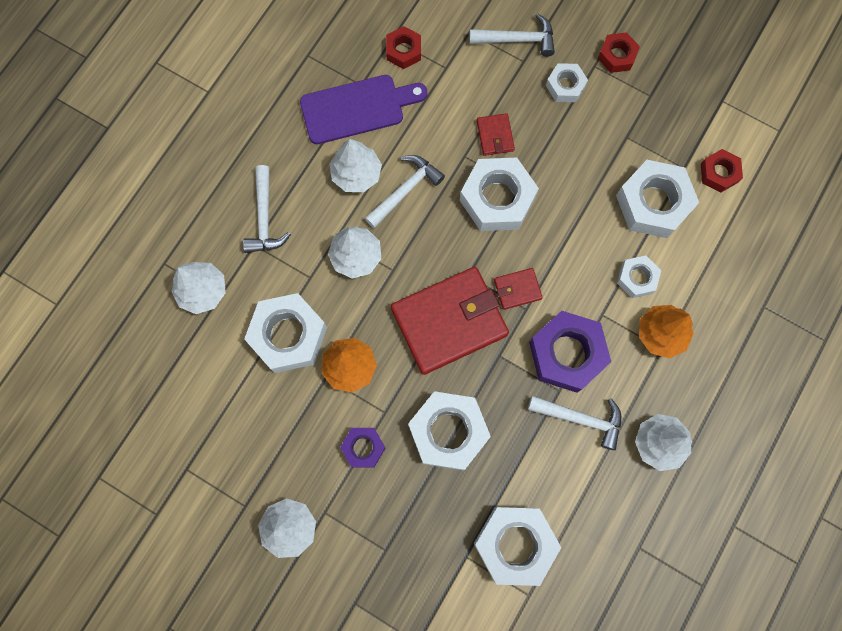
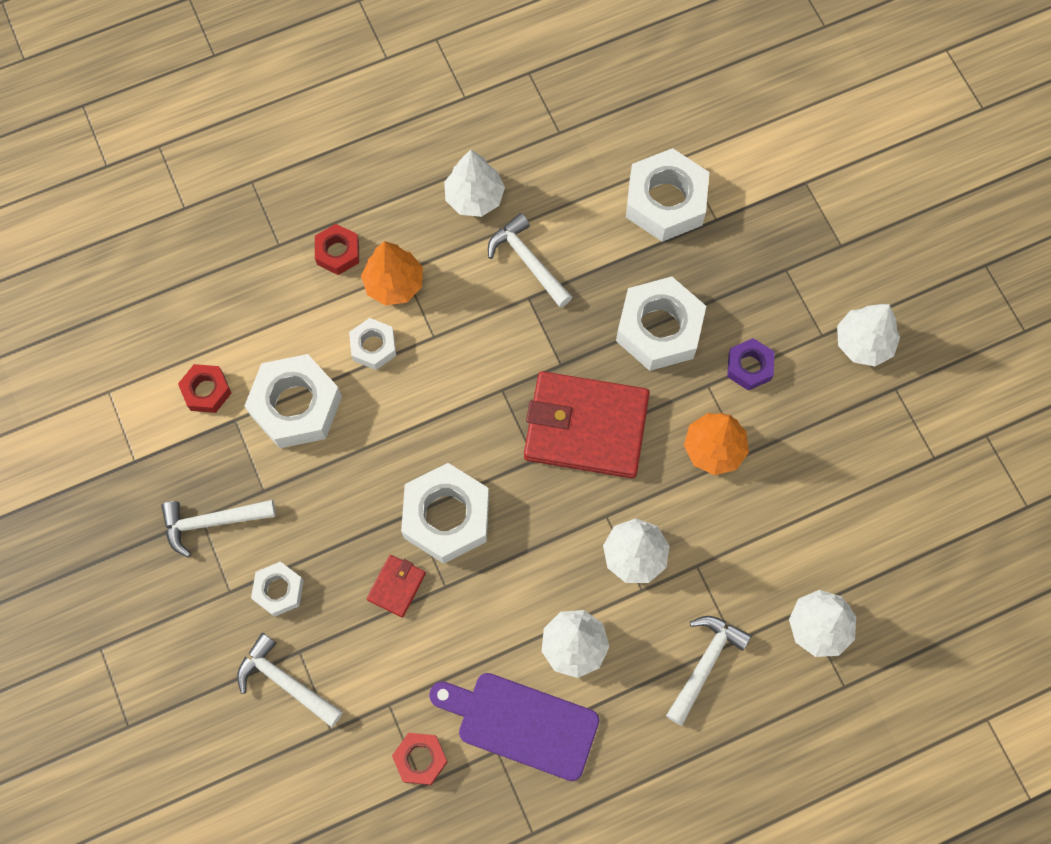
camera: 145 degrees left, 5 degrees down
white nut [244,293,327,373] -> none
white hammer [365,155,445,228] -> white hammer moved to [161,500,276,557]
red wallet [494,268,543,310] -> none
purple nut [529,311,611,393] -> none
red nut [598,32,640,73] -> red nut moved to [315,224,359,275]

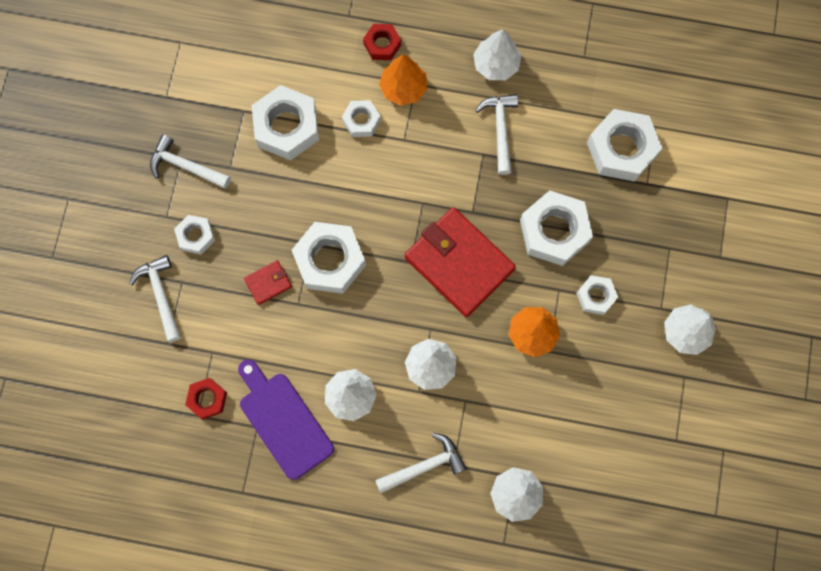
camera: 35 degrees right, 5 degrees up
red nut [178,364,232,413] -> none
purple nut [727,338,774,391] -> white nut [576,275,618,315]

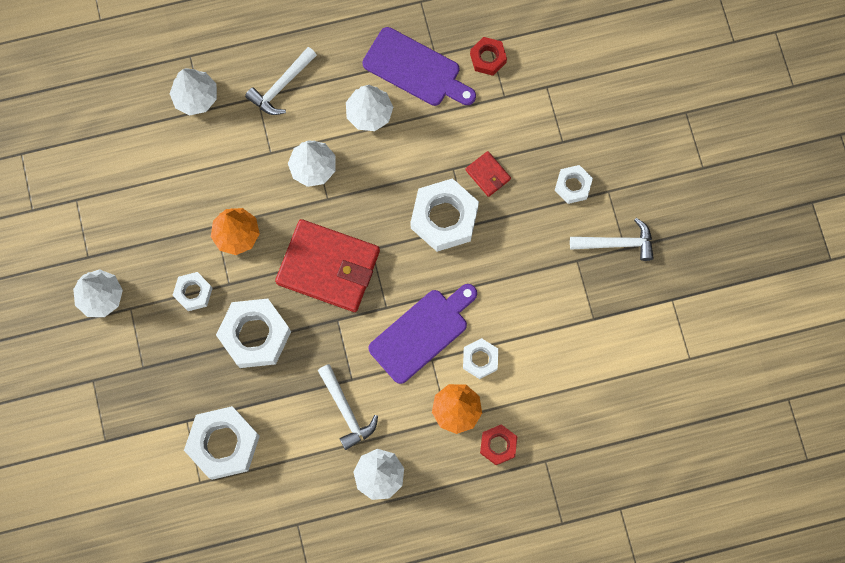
camera: 155 degrees right, 0 degrees up
white hammer [129,255,181,342] -> none
red wallet [244,260,292,305] -> red wallet turned 75 degrees counterclockwise [465,151,511,197]
white nut [251,85,319,160] -> none
none -> purple cutting board [368,284,477,384]

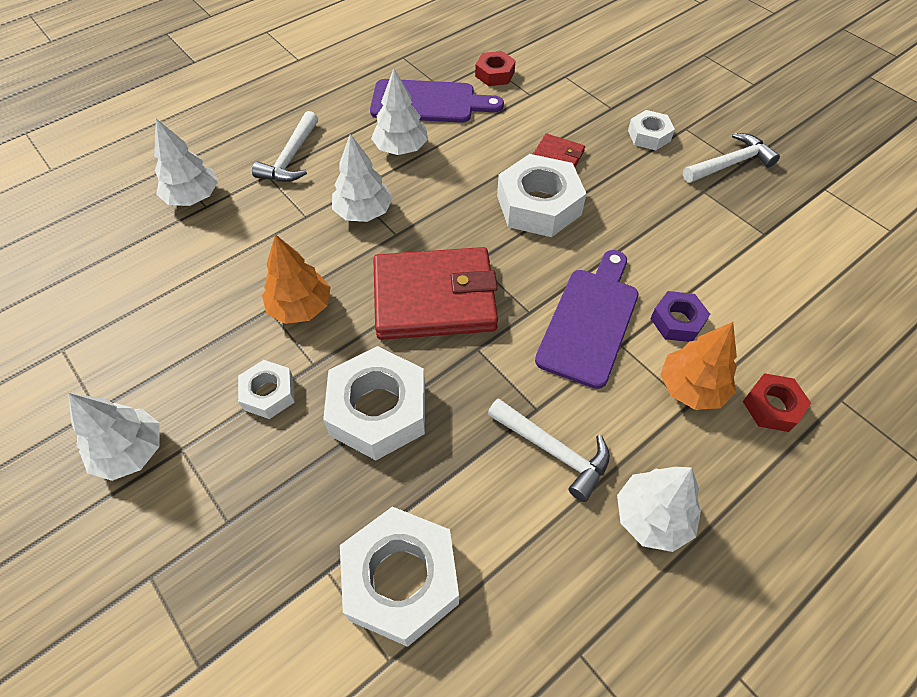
camera: 25 degrees left, 20 degrees down
white nut [463,338,498,379] -> purple nut [650,291,710,342]

